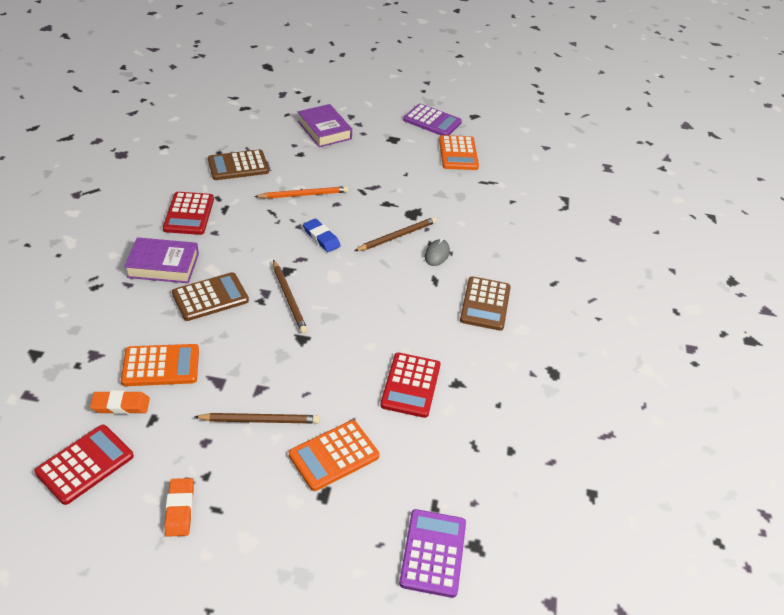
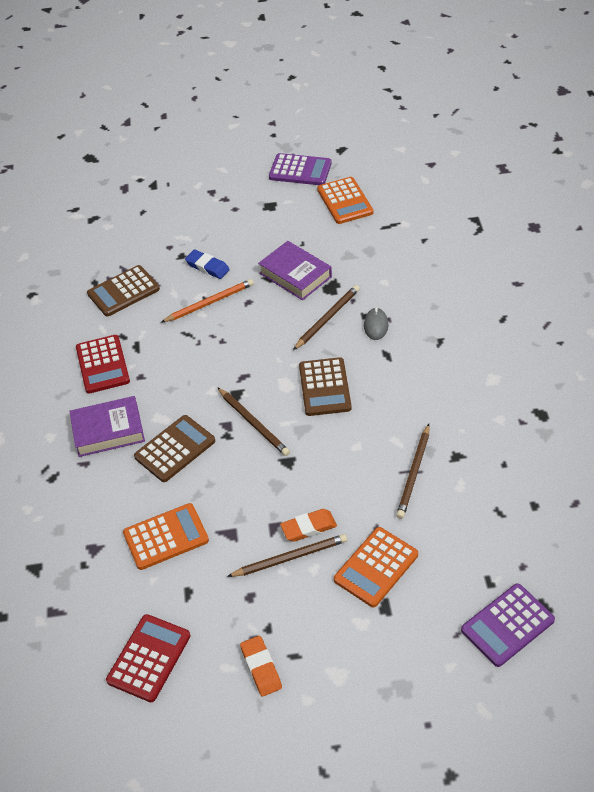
camera: 10 degrees left, 5 degrees up
orange eraser [90,390,150,414] -> orange eraser moved to [280,509,337,542]
purple book [298,104,352,147] -> purple book moved to [258,241,332,300]
blue eraser [303,218,341,252] -> blue eraser moved to [185,249,230,279]
red calculator [380,352,440,418] -> brown pencil [396,424,430,519]
purple calculator [399,509,466,598] -> purple calculator turned 120 degrees counterclockwise [461,583,555,667]
brown calculator [460,276,511,331] -> brown calculator moved to [299,357,352,416]

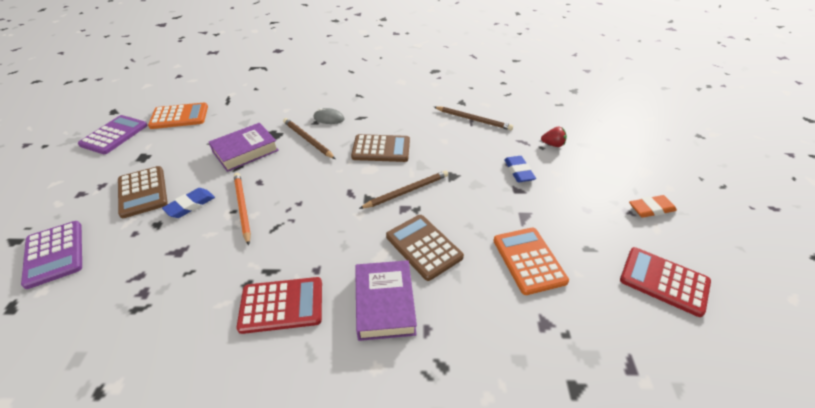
camera: 85 degrees left, 5 degrees down
brown calculator [87,265,160,317] -> brown calculator moved to [118,166,168,218]
brown pencil [227,534,347,577] -> none
orange eraser [280,509,337,542] -> blue eraser [504,156,536,182]
orange calculator [334,527,418,607] -> red strawberry [541,126,567,147]
purple calculator [461,583,555,667] -> purple calculator moved to [21,221,82,289]

